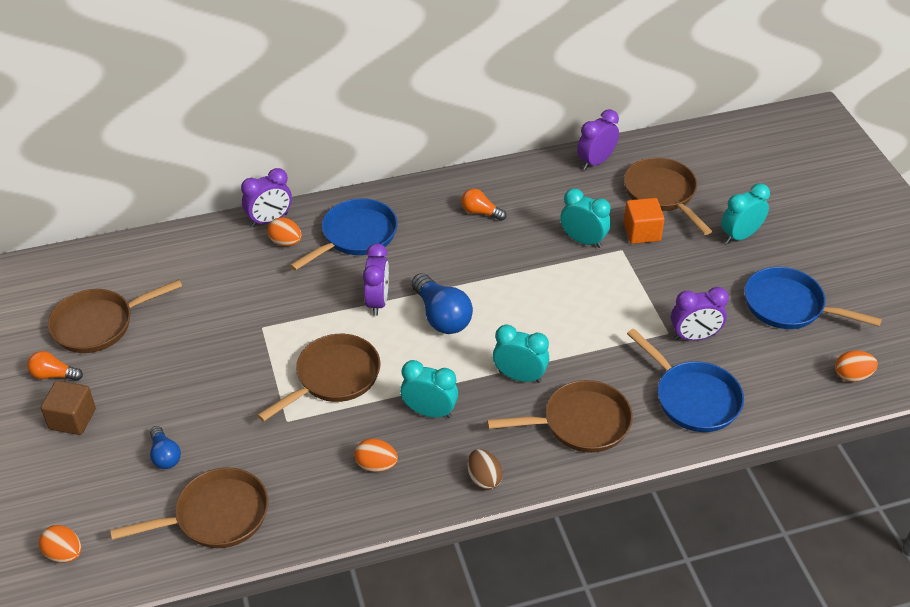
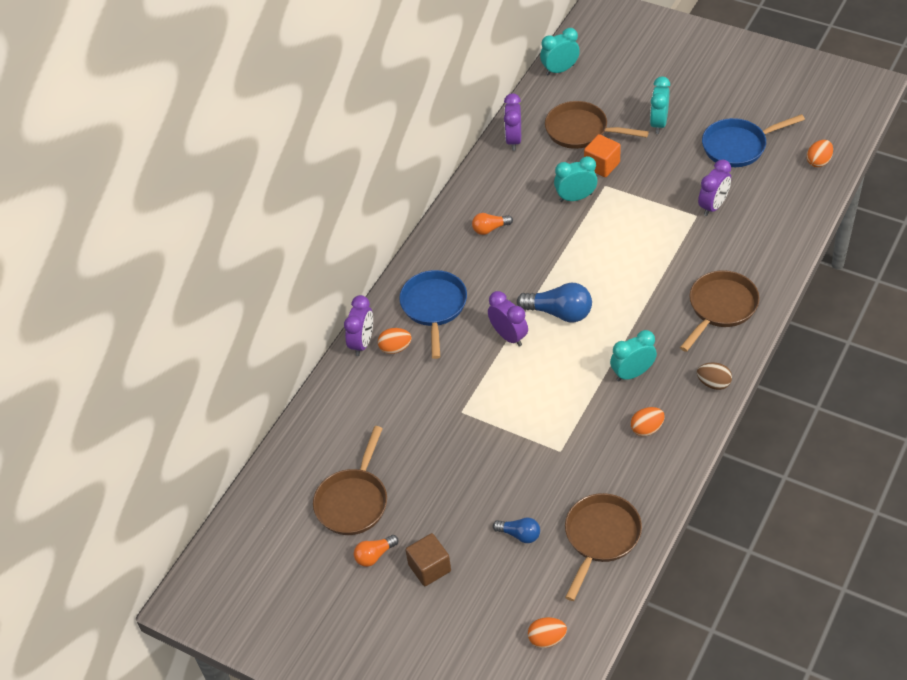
camera: 40 degrees left, 5 degrees up
brown pan [257,334,381,422] -> none
turquoise clock [493,325,549,383] -> turquoise clock moved to [540,28,580,76]
blue pan [627,329,744,432] -> none

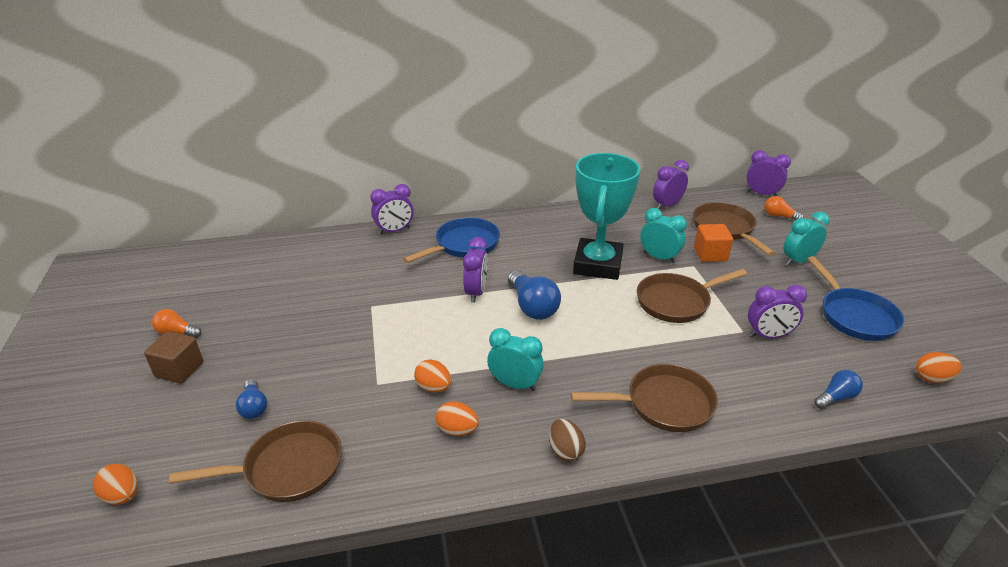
camera: 45 degrees right, 15 degrees down
brown pan [313,426,387,535] -> brown pan moved to [637,269,747,323]
orange egg [378,328,411,354] -> orange egg moved to [414,359,451,393]
orange light bulb [472,213,513,235] -> orange light bulb moved to [764,196,804,220]
turquoise clock [540,28,580,76] -> purple clock [746,150,791,196]
blue pan [702,114,805,167] -> blue pan turned 135 degrees counterclockwise [808,256,904,341]
none -> turquoise trophy [573,153,641,280]
none -> blue light bulb [814,370,863,409]

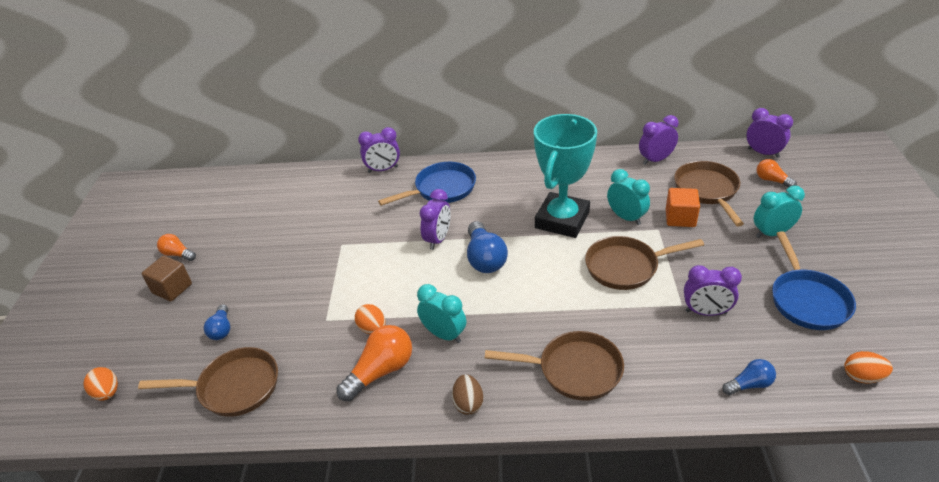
camera: 15 degrees right, 5 degrees up
orange egg [436,401,479,436] -> orange light bulb [336,325,412,401]

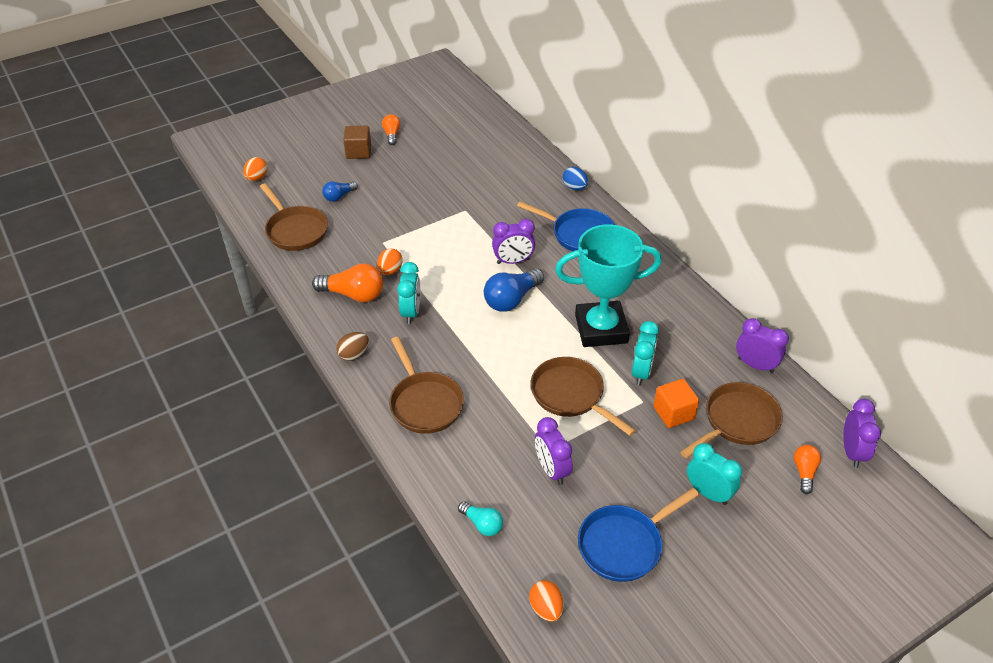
camera: 55 degrees right, 5 degrees up
purple clock [358,127,400,173] -> blue egg [563,167,588,190]
blue light bulb [722,359,776,395] -> turquoise light bulb [458,501,503,536]

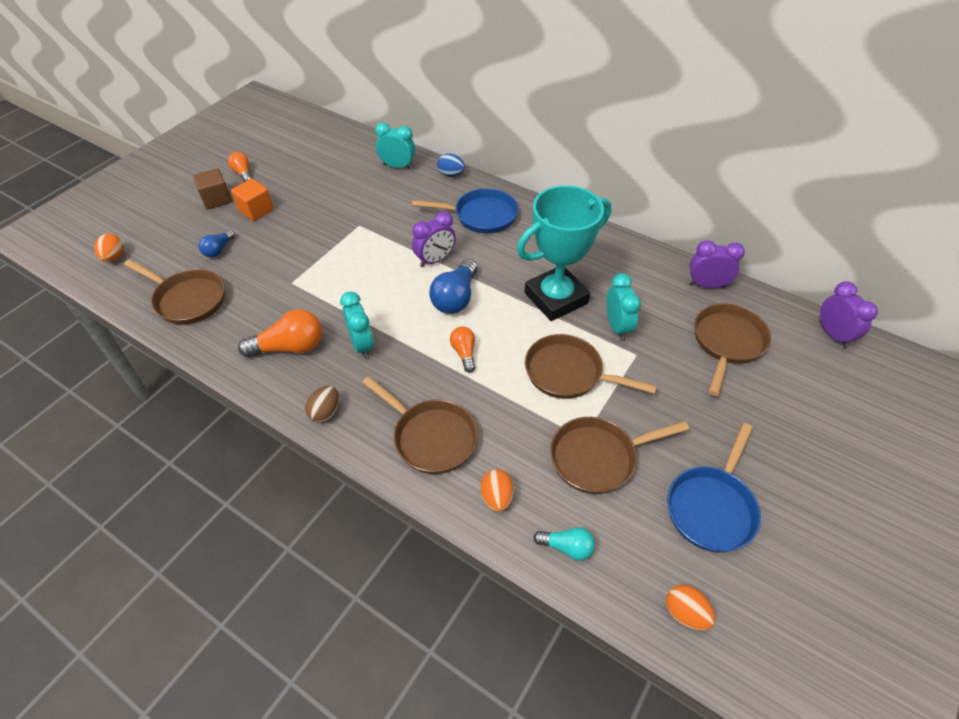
camera: 25 degrees left, 5 degrees up
orange egg [377,248,403,275] -> orange egg moved to [481,469,514,512]
purple clock [535,417,573,485] -> brown pan [550,417,689,494]
orange cube [653,379,699,428] -> orange cube moved to [231,178,274,221]
turquoise clock [687,443,742,505] -> turquoise clock moved to [375,122,415,169]
orange light bulb [794,445,821,494] -> orange light bulb moved to [450,326,475,373]

